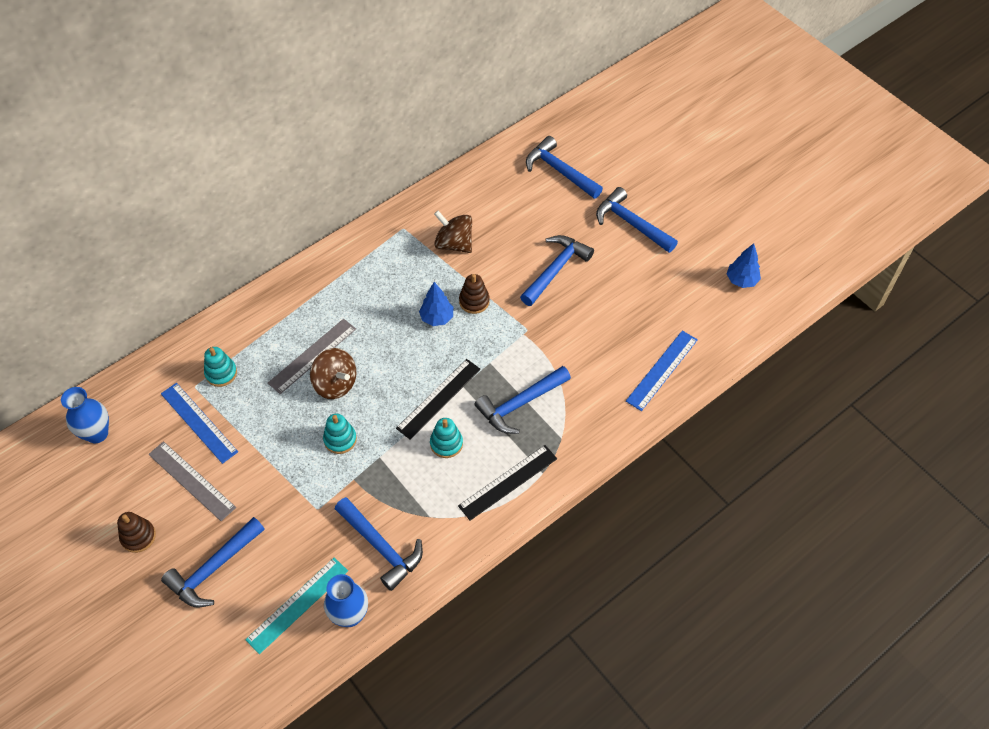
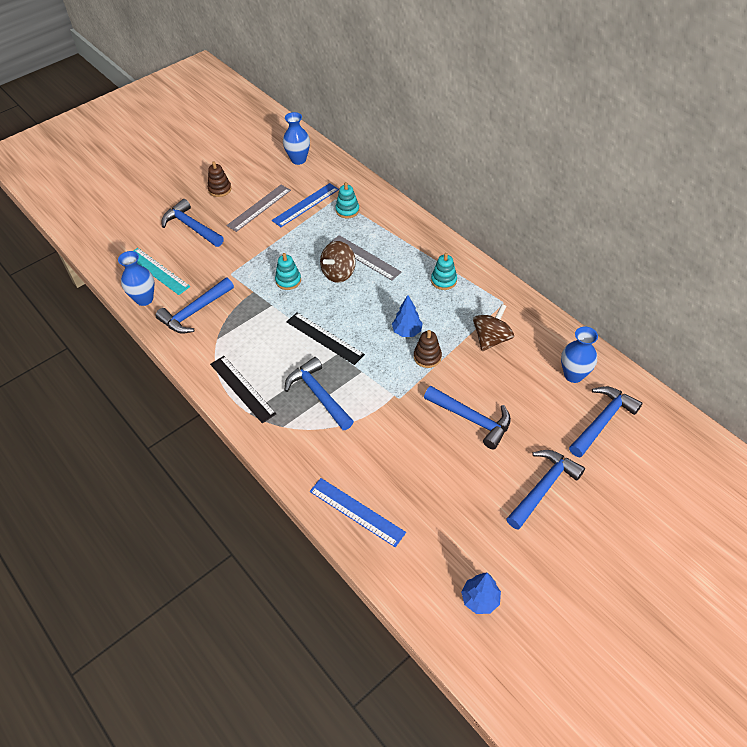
camera: 90 degrees right, 5 degrees down
turquoise stacking toy [430,418,463,458] -> turquoise stacking toy moved to [431,253,457,290]
none -> blue vase [561,326,598,383]

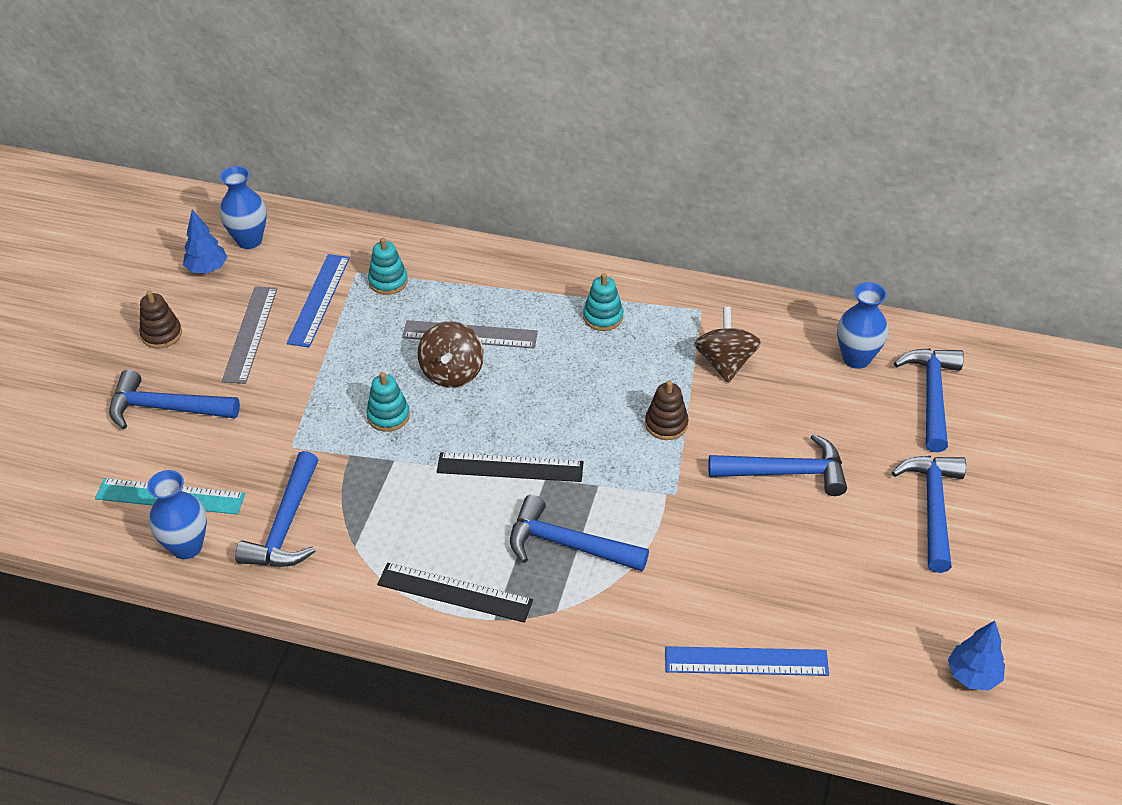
camera: 35 degrees left, 5 degrees down
blue tree [392,295,423,337] -> blue tree moved to [183,210,227,273]

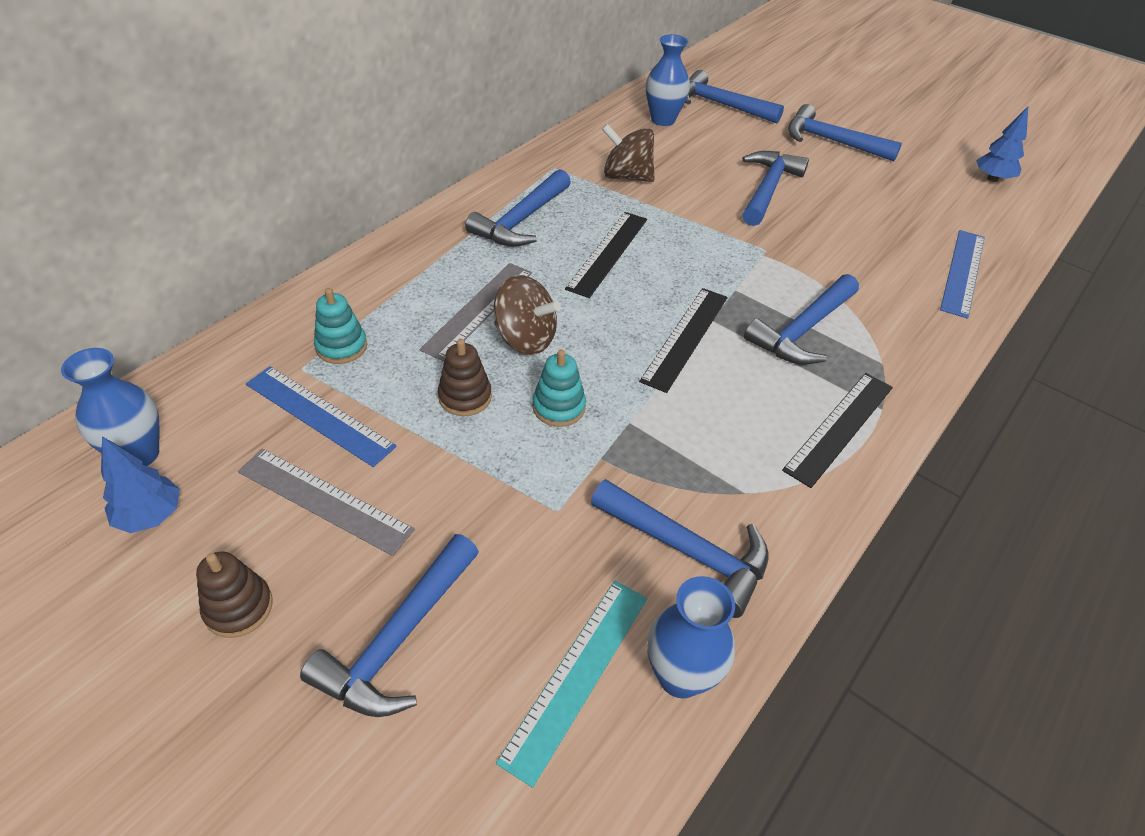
camera: 70 degrees left, 0 degrees up
turquoise stacking toy [583,273,623,331] -> blue hammer [465,169,571,247]
brown stacking toy [645,380,689,440] -> brown stacking toy moved to [438,339,492,416]
none -> black ruler [565,212,647,298]

